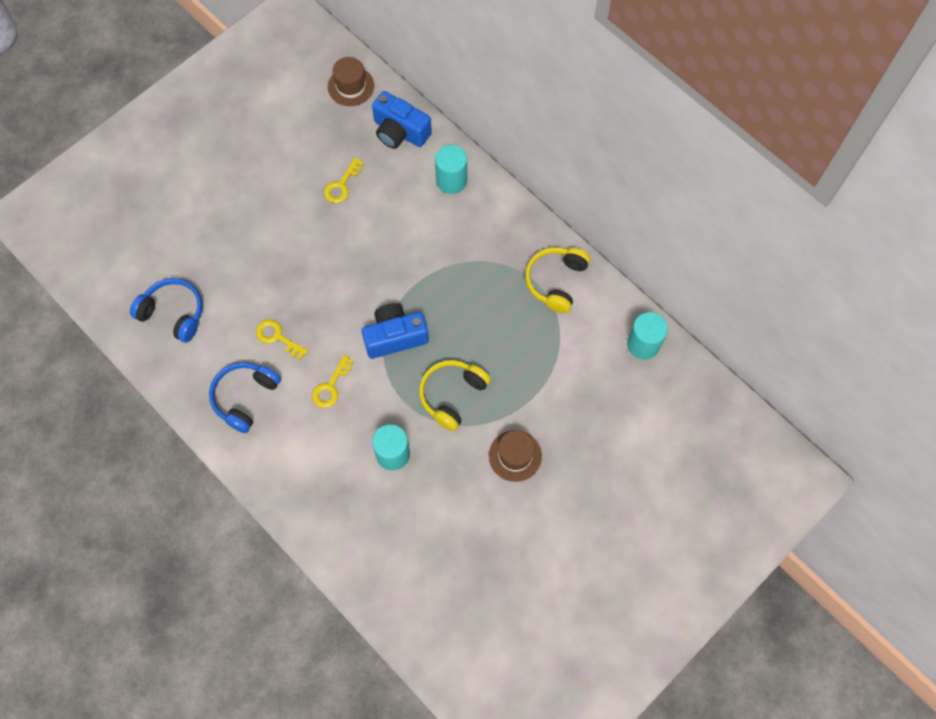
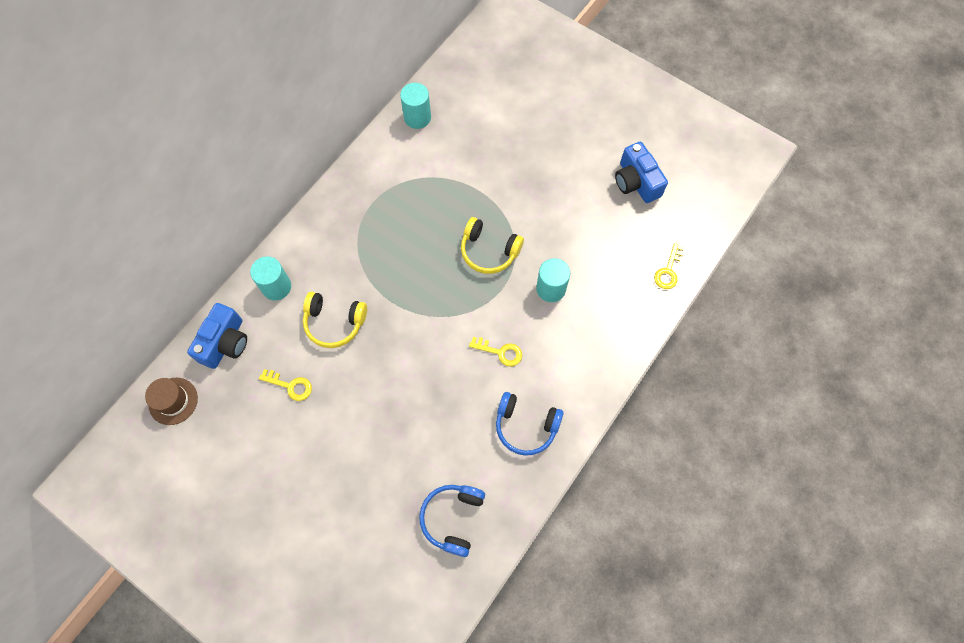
camera: 100 degrees left, 0 degrees up
yellow key [256,319,308,360] -> yellow key moved to [654,243,684,289]
blue camera [362,303,429,359] -> blue camera moved to [615,142,668,203]
brown hat [489,430,542,482] -> none
yellow headphones [525,247,590,313] -> yellow headphones moved to [303,292,367,348]

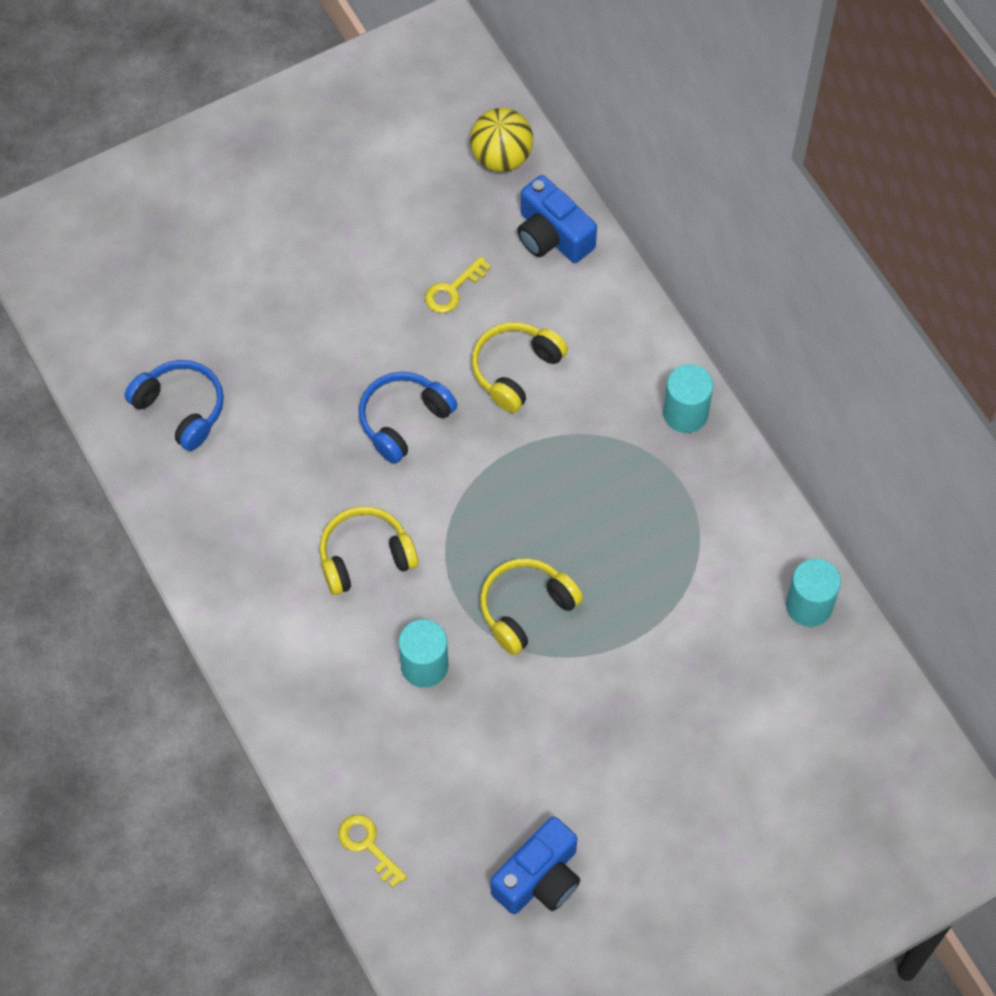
camera: 115 degrees right, 5 degrees down
brown hat [145,378,198,425] -> yellow ball [470,108,533,172]
turquoise cylinder [250,256,291,300] -> turquoise cylinder moved to [663,364,713,433]
yellow key [469,337,522,367] -> yellow headphones [319,506,418,595]
blue headphones [496,392,564,456] -> blue headphones moved to [359,372,457,464]
blue camera [615,142,668,203] -> blue camera turned 135 degrees clockwise [491,816,580,914]

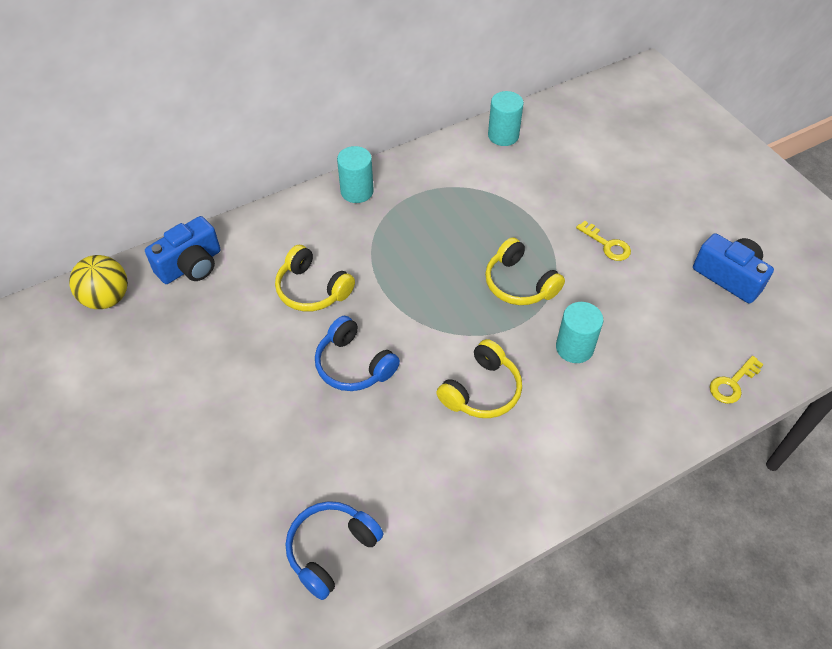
camera: 90 degrees left, 10 degrees down
yellow headphones [319,506,418,595] -> yellow headphones turned 120 degrees counterclockwise [436,339,522,418]
yellow key [425,256,491,313] -> yellow key moved to [576,221,631,261]

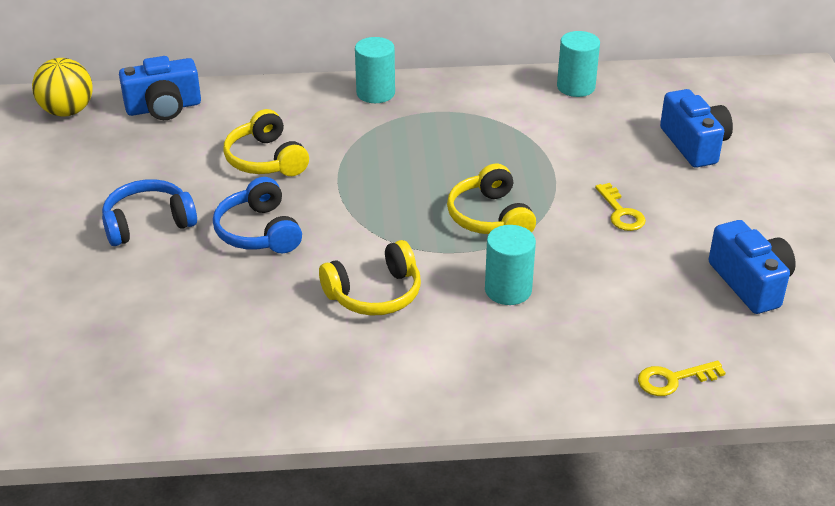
camera: 25 degrees right, 15 degrees down
blue headphones [285,501,384,600] -> blue headphones moved to [102,179,197,246]
none -> blue camera [660,89,733,168]

